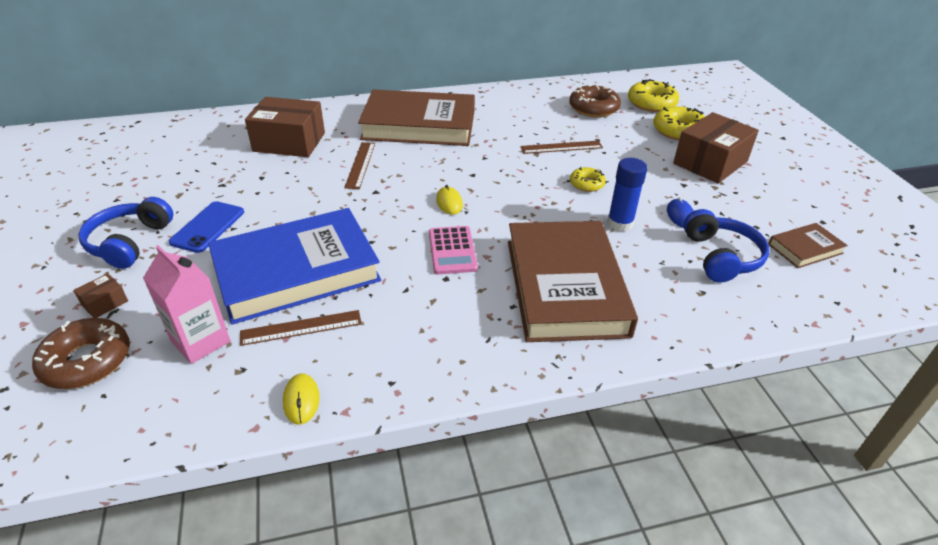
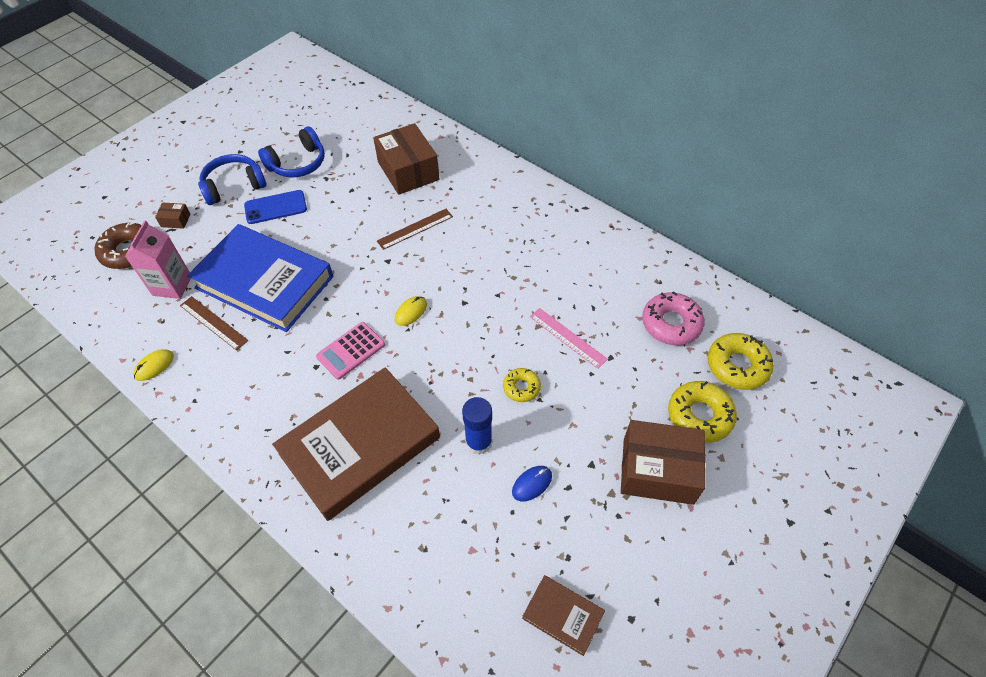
camera: 55 degrees right, 15 degrees up
brown book [358,89,475,146] -> none
brown ruler [520,141,603,154] -> pink ruler [530,308,608,369]
brown donut [569,84,621,117] -> pink donut [642,291,705,345]
blue headphones [684,209,769,283] -> blue headphones moved to [258,126,325,177]

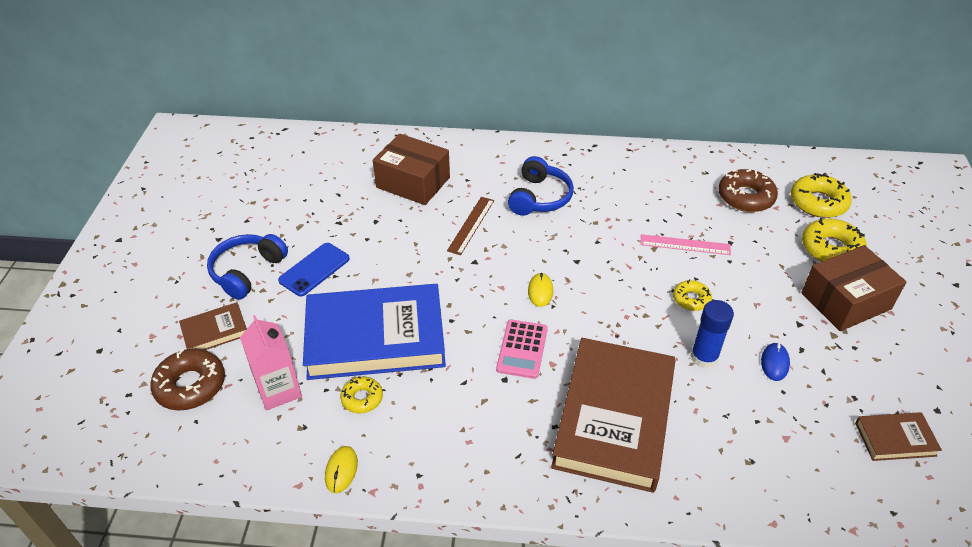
camera: 35 degrees left, 10 degrees down
brown box [155,202,190,229] -> brown book [179,302,247,350]
brown ruler [180,296,248,351] -> yellow donut [340,376,383,414]
blue headphones [258,126,325,177] -> blue headphones moved to [508,156,574,216]
pink donut [642,291,705,345] -> brown donut [718,169,778,212]

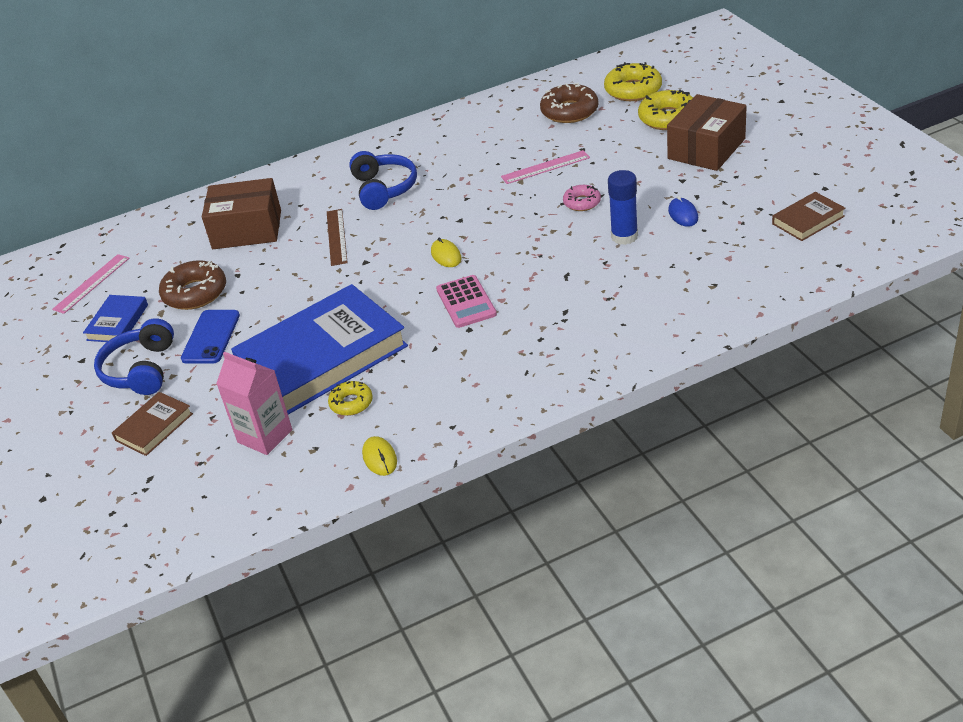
camera: 25 degrees left, 5 degrees down
brown donut [150,349,225,411] -> brown donut moved to [159,260,226,310]
brown book [551,338,676,493] -> none
yellow donut [673,279,712,311] -> pink donut [563,185,601,211]
none -> pink ruler [52,254,130,314]
none -> blue book [83,295,148,342]

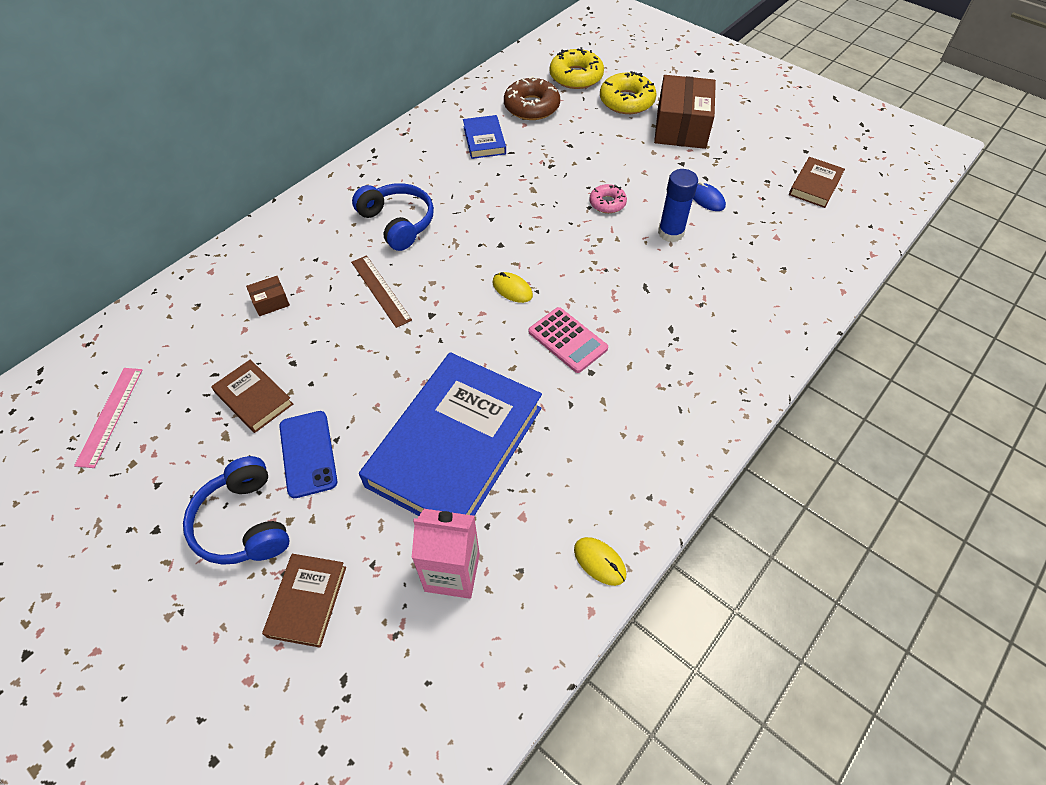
camera: 30 degrees left, 15 degrees up
blue book [83,295,148,342] -> blue book moved to [463,115,506,159]
brown donut [159,260,226,310] -> brown book [211,360,293,433]
brown box [202,178,281,249] -> brown box [246,276,290,316], size x0.43
yellow donut [328,381,373,416] -> none
pink ruler [501,150,590,184] -> none

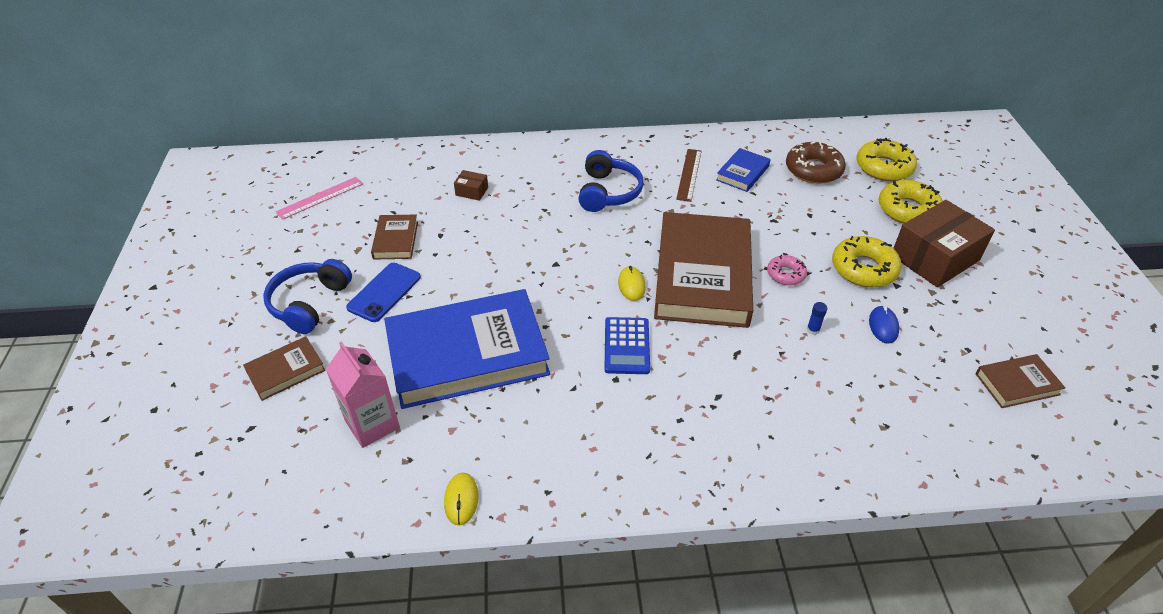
camera: 45 degrees right, 10 degrees down
brown ruler [351,255,412,328] -> brown ruler moved to [676,149,702,202]
pink calculator [529,307,608,373] -> blue calculator [605,317,650,374]
blue glue stick [658,169,698,242] -> blue glue stick [807,302,827,335], size x0.46
none -> brown book [654,212,753,328]
none -> yellow donut [832,236,902,287]

